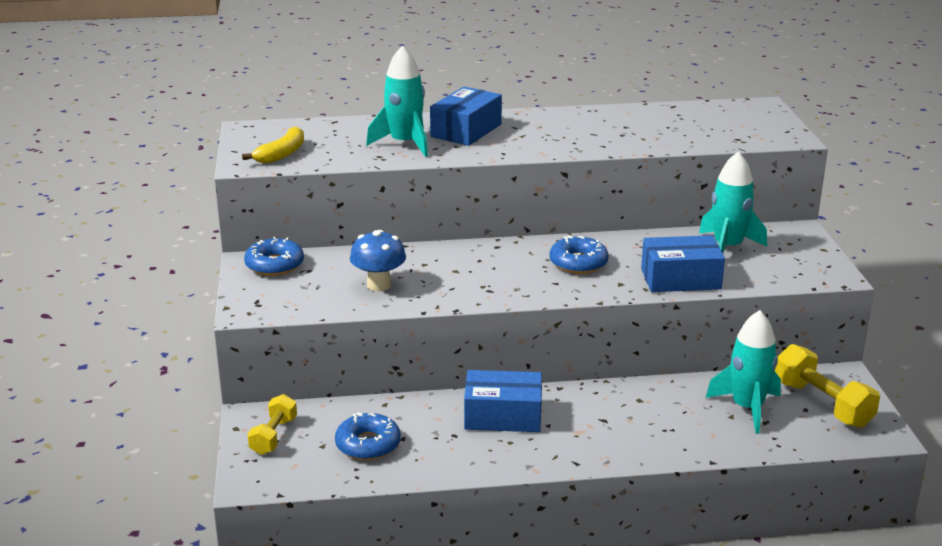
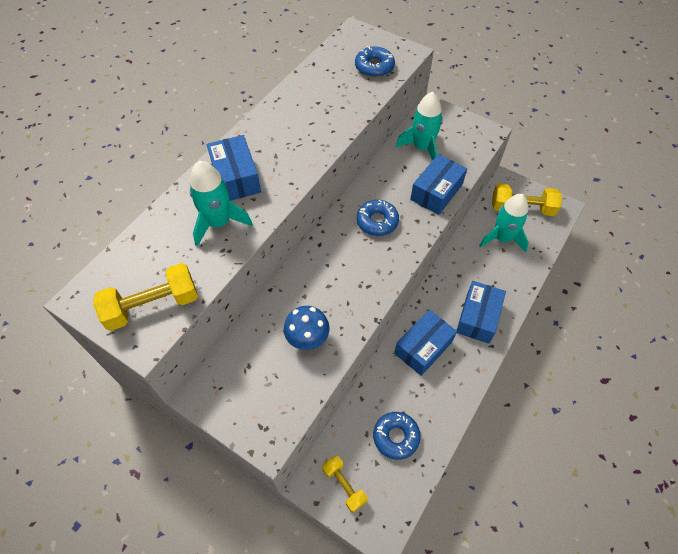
camera: 50 degrees left, 30 degrees up
yellow banana [242,126,304,163] -> yellow dumbbell [93,263,198,331]
blue donut [244,237,304,276] -> blue donut moved to [355,46,395,78]
none -> blue box [456,281,506,343]

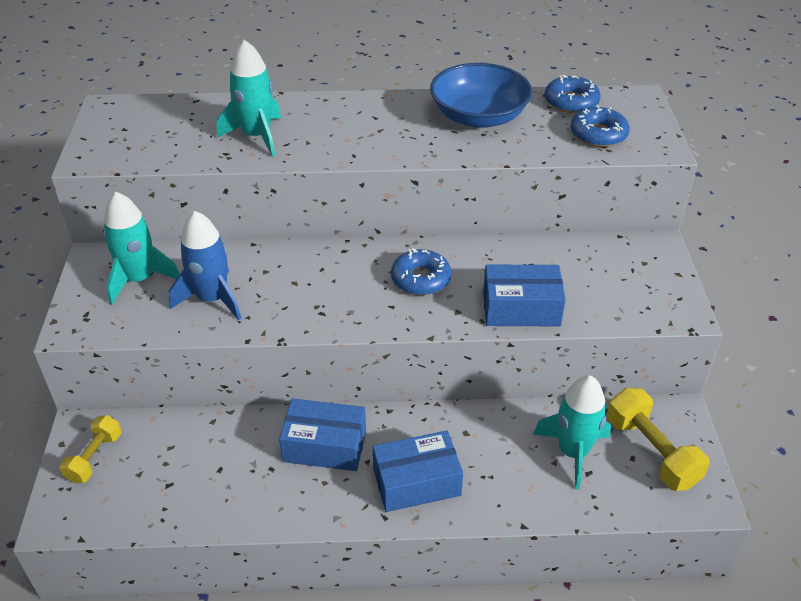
camera: 55 degrees right, 15 degrees down
yellow dumbbell [93,263,198,331] -> none
blue box [207,135,261,201] -> none
blue mushroom [284,306,330,350] -> blue rocket [169,211,241,320]
blue donut [373,412,421,460] -> blue donut moved to [545,75,601,113]
turquoise rocket [396,92,443,161] -> turquoise rocket moved to [103,192,180,305]
none -> blue bowl [430,63,533,128]

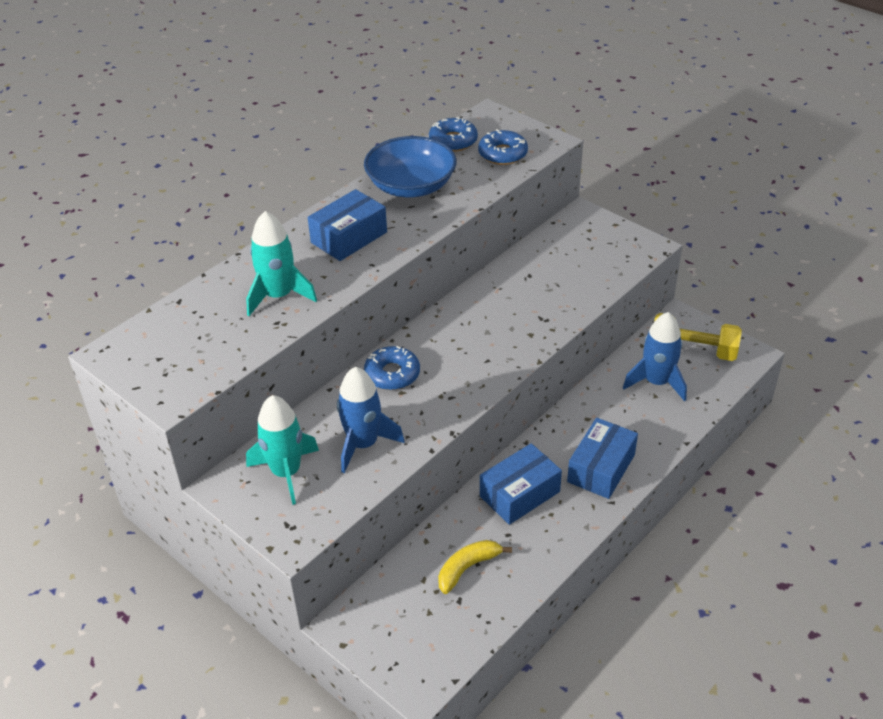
camera: 45 degrees left, 0 degrees up
yellow dumbbell [60,415,121,483] -> none
blue donut [391,248,451,295] -> blue donut moved to [364,346,420,390]
blue box [483,265,566,326] -> blue box moved to [308,189,387,261]
turquoise rocket [533,375,611,489] -> blue rocket [623,312,687,402]
none -> yellow banana [438,540,512,594]

